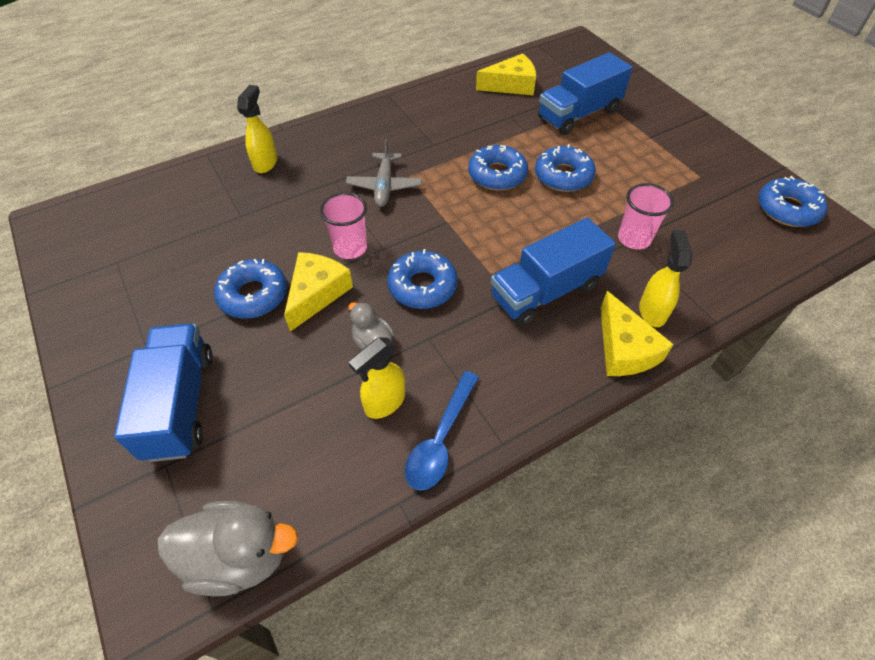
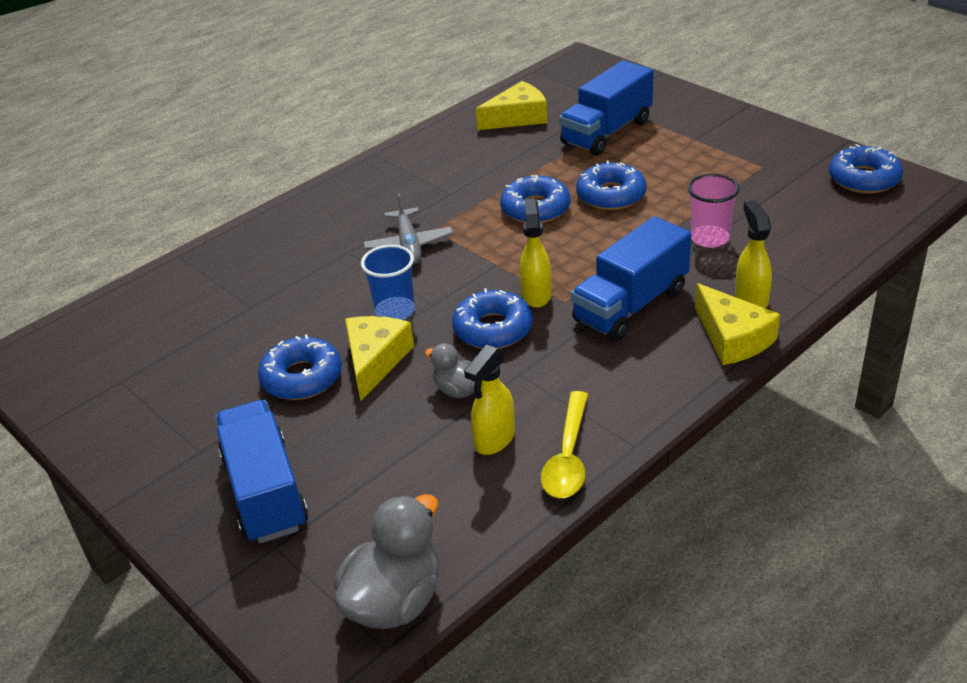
camera: 10 degrees left, 15 degrees down
grey duck [157,501,298,596] -> grey duck turned 45 degrees counterclockwise [334,494,439,629]
yellow spray bottle [237,85,277,173] -> yellow spray bottle moved to [520,198,551,308]
pink cup [320,192,367,259] -> blue cup [361,245,415,320]
blue spoon [405,371,479,491] -> yellow spoon [541,391,588,498]

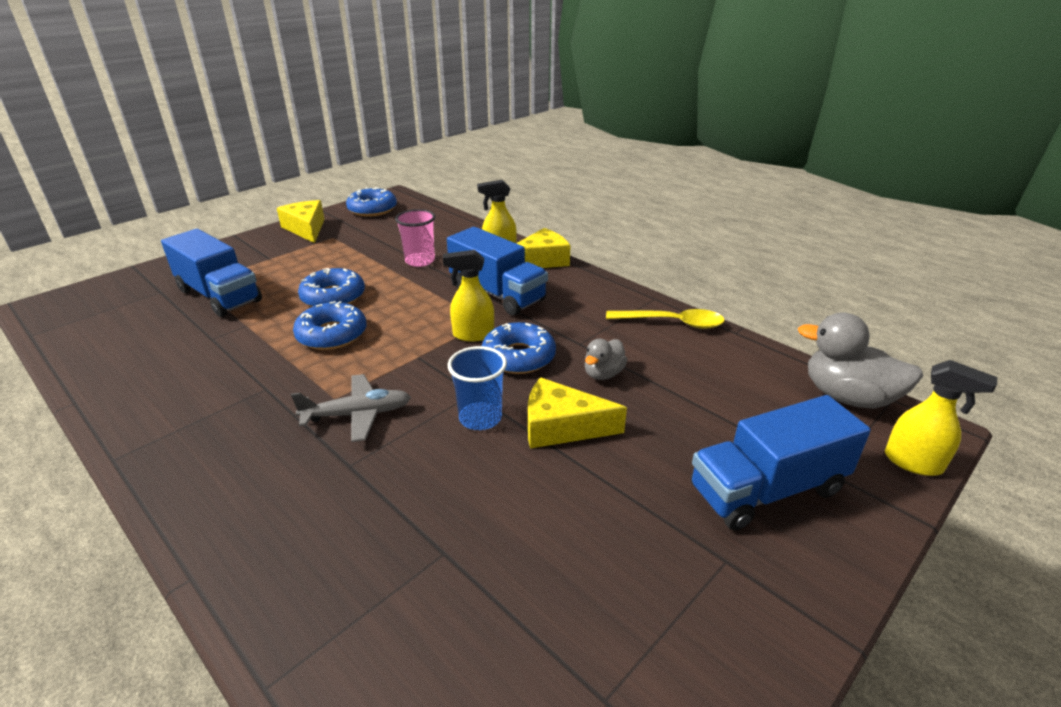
camera: 95 degrees left, 5 degrees down
blue donut [258,334,342,400] -> none
yellow spray bottle [464,345,515,455] -> yellow spray bottle moved to [885,360,997,476]
yellow cheese [476,81,547,130] -> yellow cheese moved to [277,200,324,243]

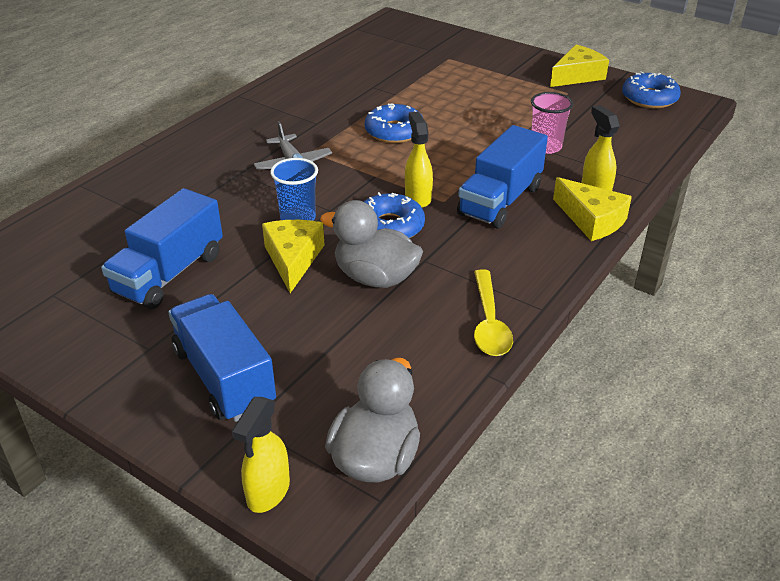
camera: 80 degrees right, 5 degrees up
blue truck [161,229,262,317] -> blue truck moved to [101,188,223,309]
blue donut [298,268,365,307] -> none
grey duck [585,339,627,380] -> grey duck [320,200,423,288], size x1.80

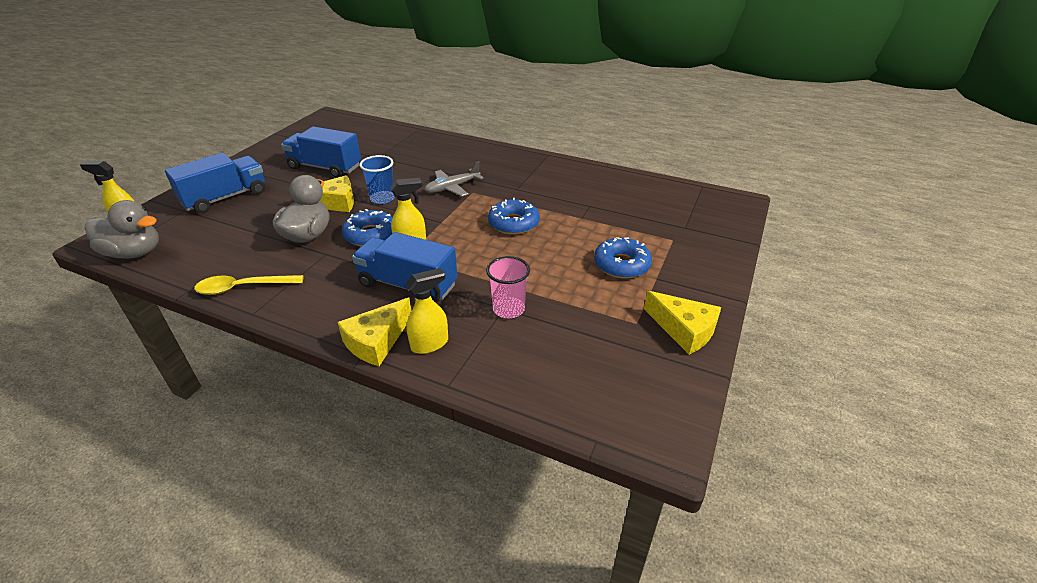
camera: 80 degrees right, 0 degrees up
blue donut [622,71,681,108] -> blue donut moved to [594,237,652,279]

